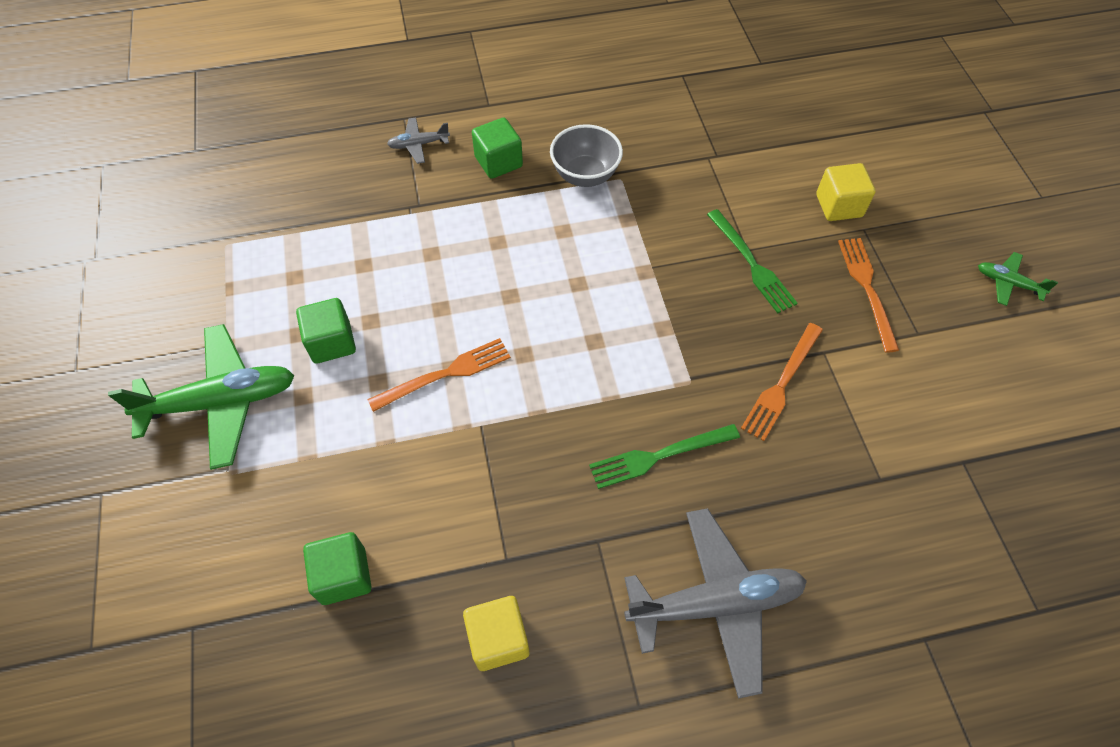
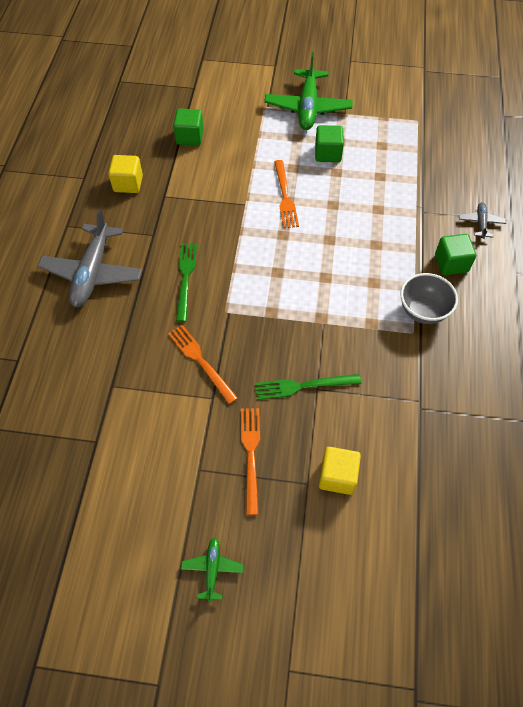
camera: 110 degrees right, 0 degrees up
orange fork [838,238,899,353] -> orange fork turned 105 degrees counterclockwise [241,408,260,515]
green plane [978,252,1058,306] -> green plane turned 45 degrees counterclockwise [181,537,244,602]

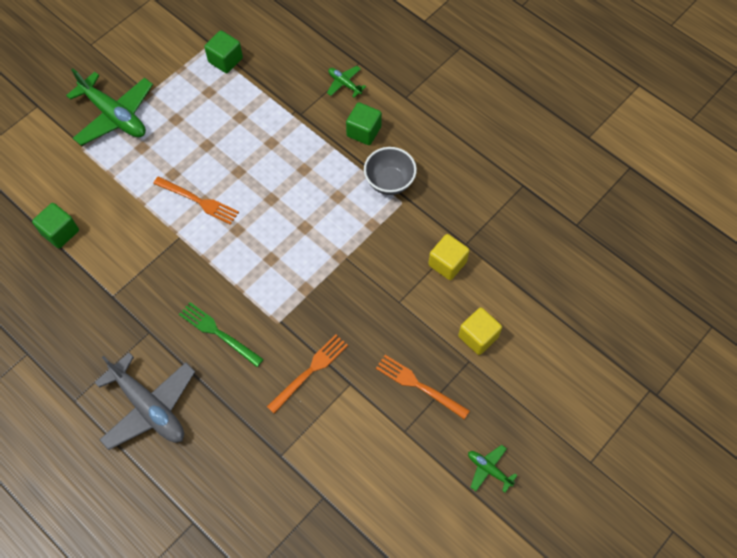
camera: 55 degrees left, 5 degrees up
yellow cube [108,155,143,193] -> yellow cube moved to [428,234,470,280]
orange fork [168,325,238,404] -> orange fork turned 135 degrees clockwise [267,334,348,414]
green fork [255,374,361,400] -> none
green cube [315,125,344,162] -> green cube moved to [204,30,243,73]
grey plane [459,202,506,239] -> green plane [327,66,366,98]

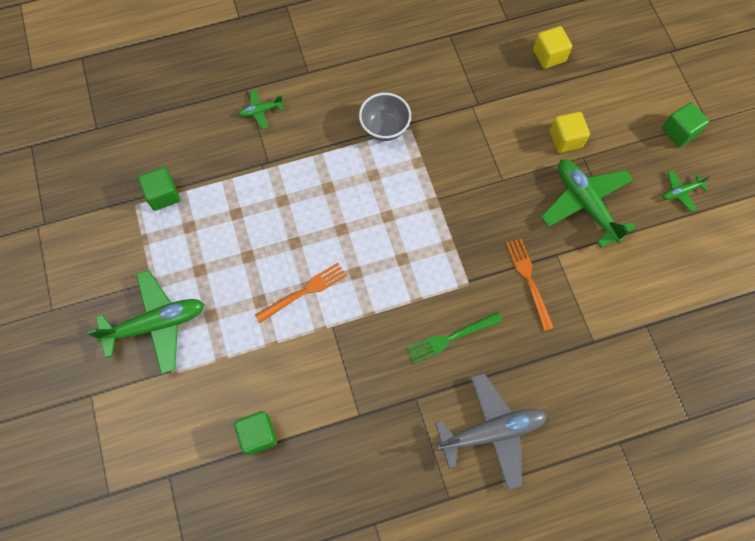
camera: 60 degrees left, 5 degrees up
green cube [346,102,382,145] -> green cube moved to [662,102,709,147]
orange fork [376,355,470,419] -> green plane [541,159,636,248]
yellow cube [428,234,470,280] -> yellow cube moved to [533,26,572,69]

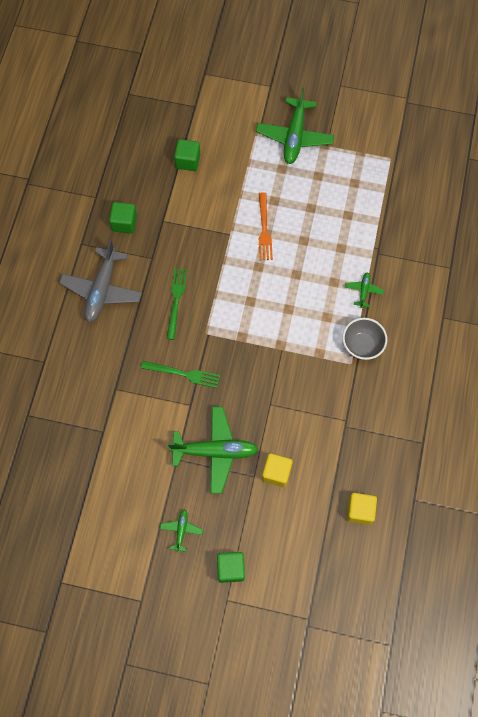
camera: 120 degrees right, 0 degrees up
green cube [138,167,180,211] -> green cube moved to [109,202,137,234]
green plane [239,89,284,129] -> green plane moved to [345,272,384,308]
orange fork [506,239,554,331] -> green fork [141,361,220,388]

